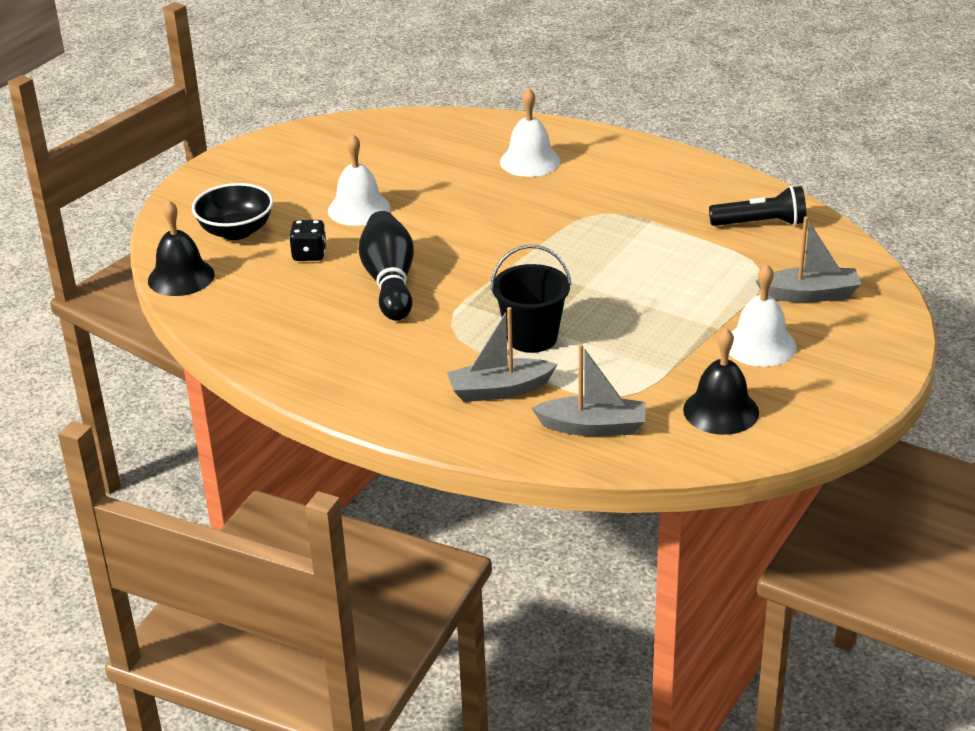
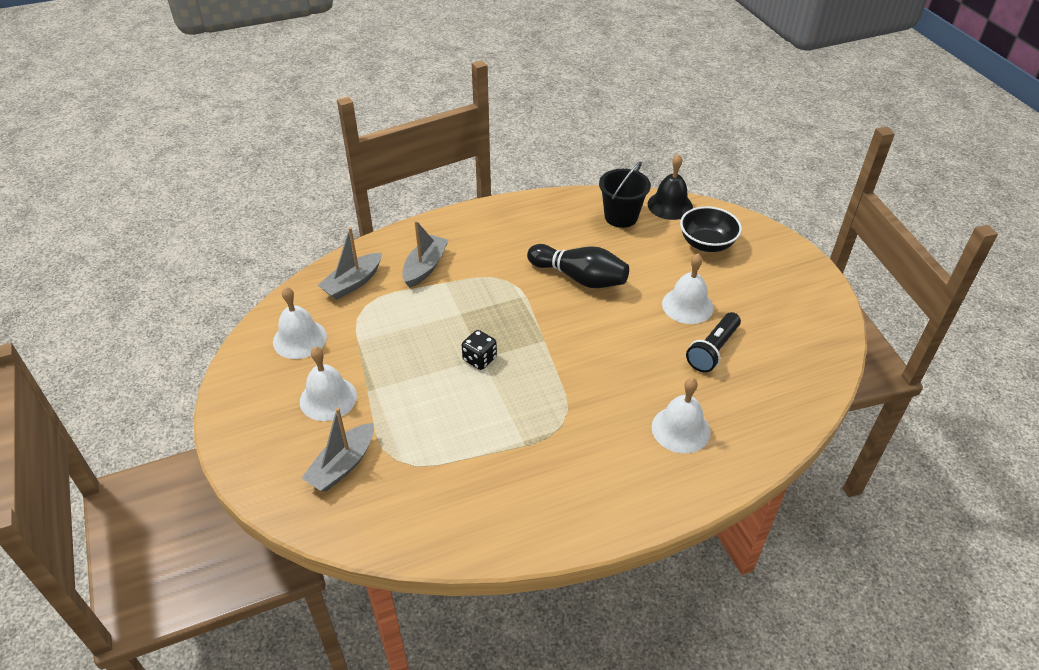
camera: 125 degrees right, 10 degrees up
black dice [289,220,327,261] -> black dice moved to [462,330,497,370]
black bucket [490,245,572,353] -> black bucket moved to [599,161,651,228]
black bell [683,328,759,435] -> white bell [273,287,327,359]
black flashlight [709,186,806,226] -> black flashlight moved to [686,312,741,372]

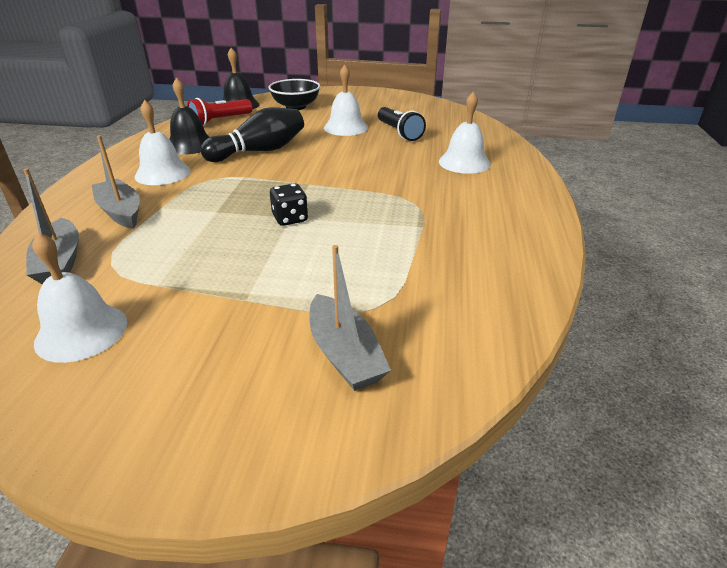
camera: 60 degrees left, 10 degrees down
white bell [300,347,357,421] -> white bell moved to [135,100,191,185]
black bucket [599,161,651,228] -> red flashlight [187,98,253,126]
none -> black bell [169,78,209,155]

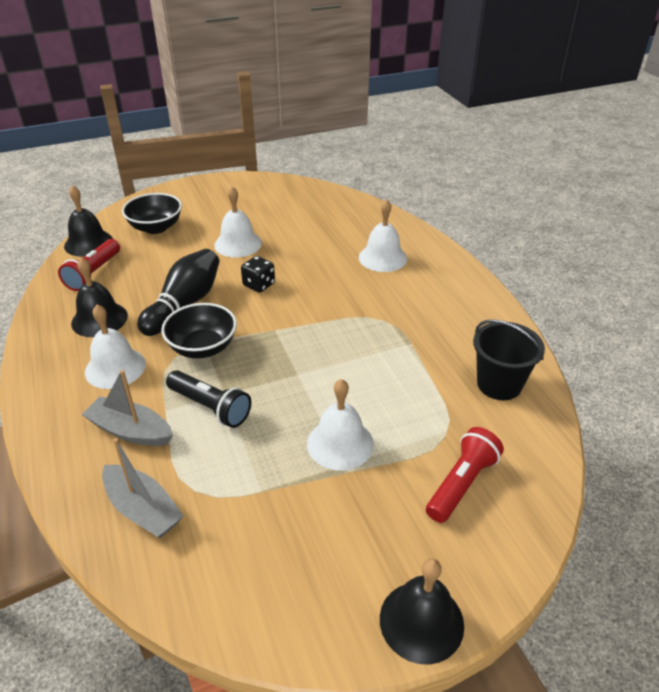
camera: 30 degrees left, 5 degrees up
white bell [32,232,127,363] -> white bell moved to [307,379,374,471]
black dice [270,183,308,226] -> black dice moved to [241,256,275,293]
grey boat [309,245,391,391] -> red flashlight [426,427,504,523]
black flashlight [378,107,426,141] -> black flashlight moved to [166,370,251,428]
none -> black bowl [161,303,237,358]
none -> black bell [380,558,464,665]
none -> black bucket [473,319,545,400]

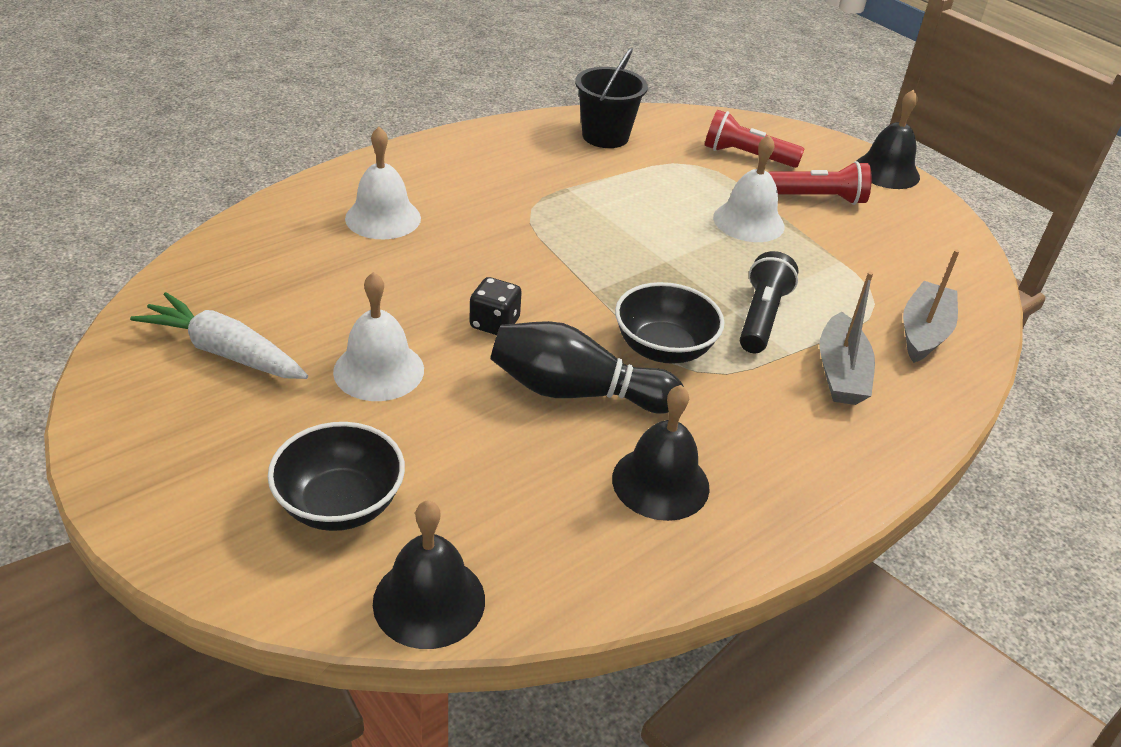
camera: 110 degrees left, 0 degrees up
red flashlight [58,239,120,291] -> red flashlight moved to [768,161,872,205]
white bell [85,304,146,389] -> none
none -> white carrot [130,292,308,379]

